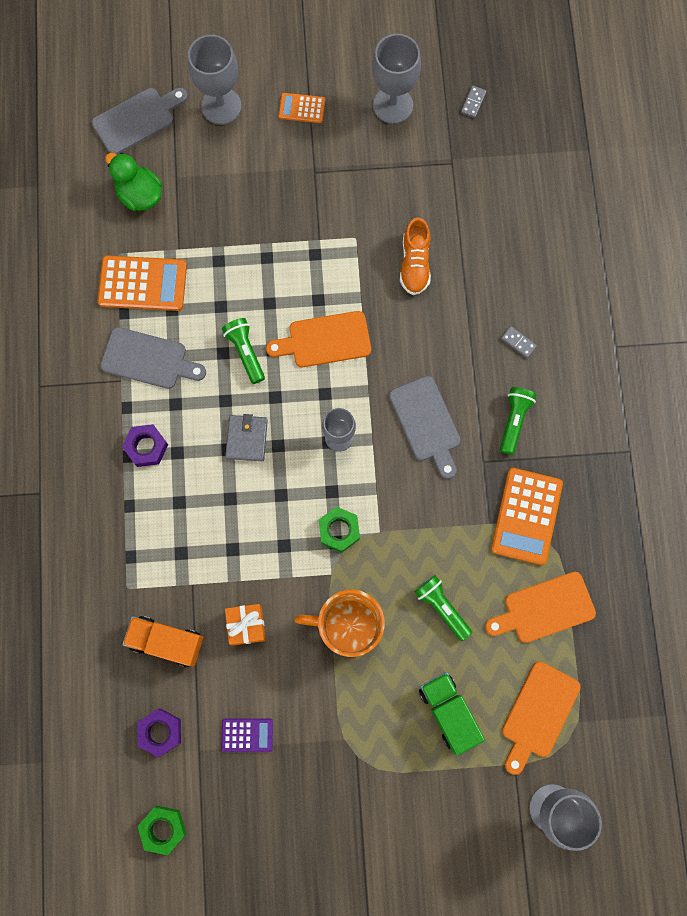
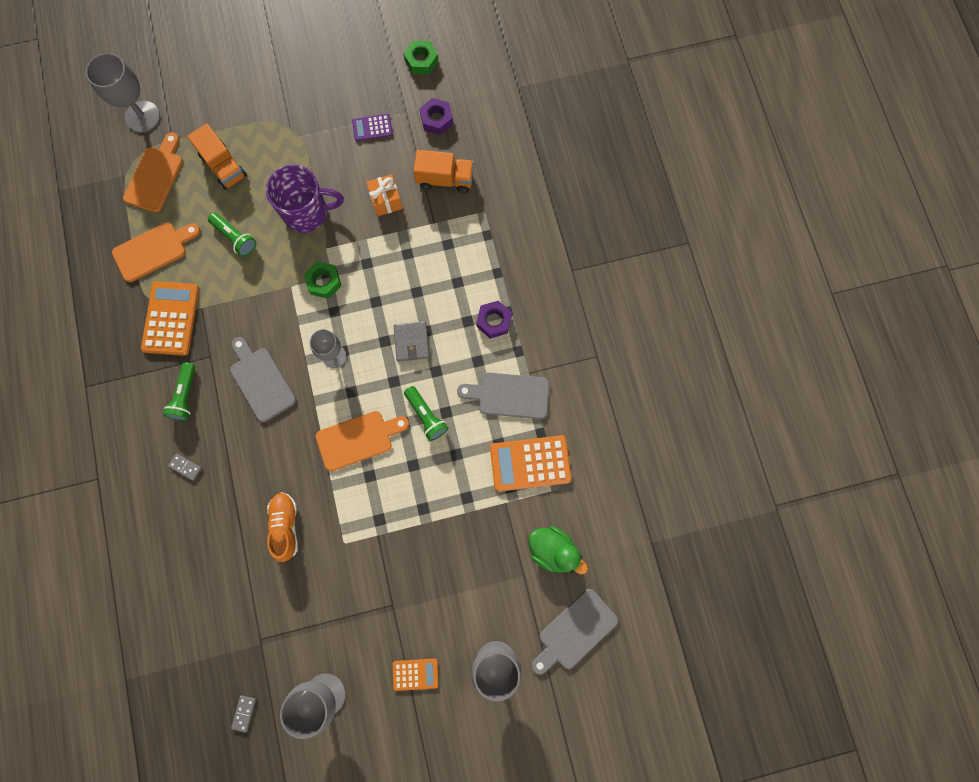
camera: 170 degrees right, 0 degrees up
orange mug [294,590,385,657] -> purple mug [266,165,344,233]
green truck [419,672,485,755] -> orange truck [187,123,247,190]

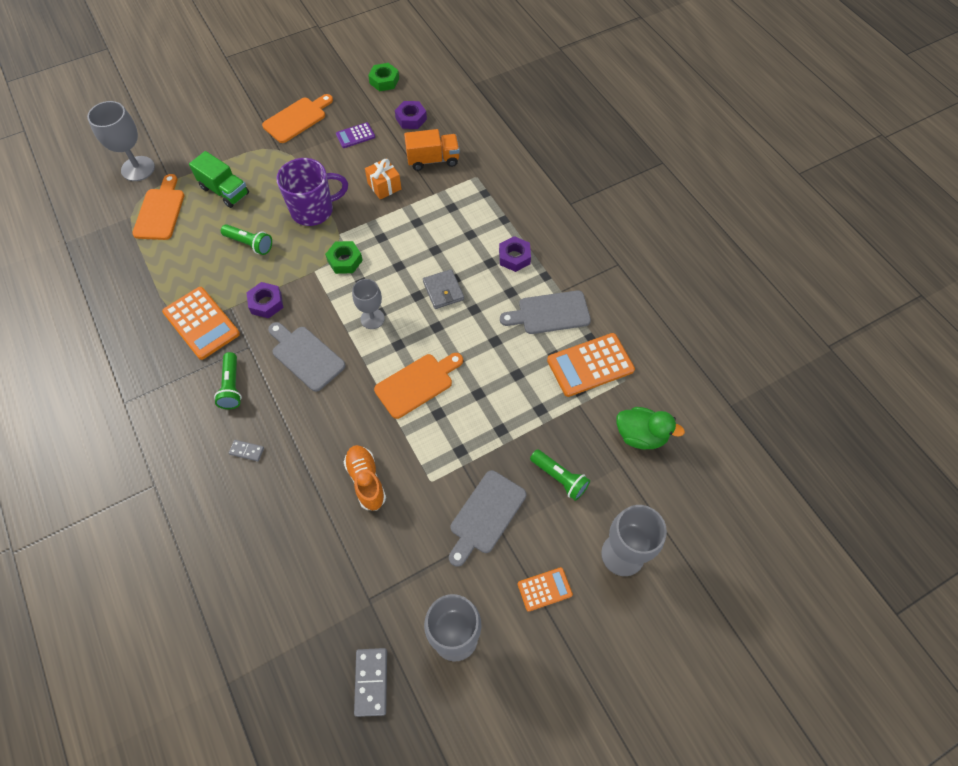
camera: 15 degrees left, 15 degrees down
orange cutting board [112,222,200,282] -> orange cutting board moved to [262,94,333,143]
orange calculator [141,281,199,356] -> orange calculator turned 150 degrees clockwise [162,287,240,360]
orange truck [187,123,247,190] -> green truck [189,151,249,208]
grey domino [231,695,256,733] -> grey domino [354,648,387,717], size x1.68
green flashlight [404,386,448,441] -> green flashlight moved to [530,449,590,501]
grey cutting board [531,589,618,675] -> grey cutting board moved to [449,470,526,567]
none -> purple nut [246,282,283,318]

